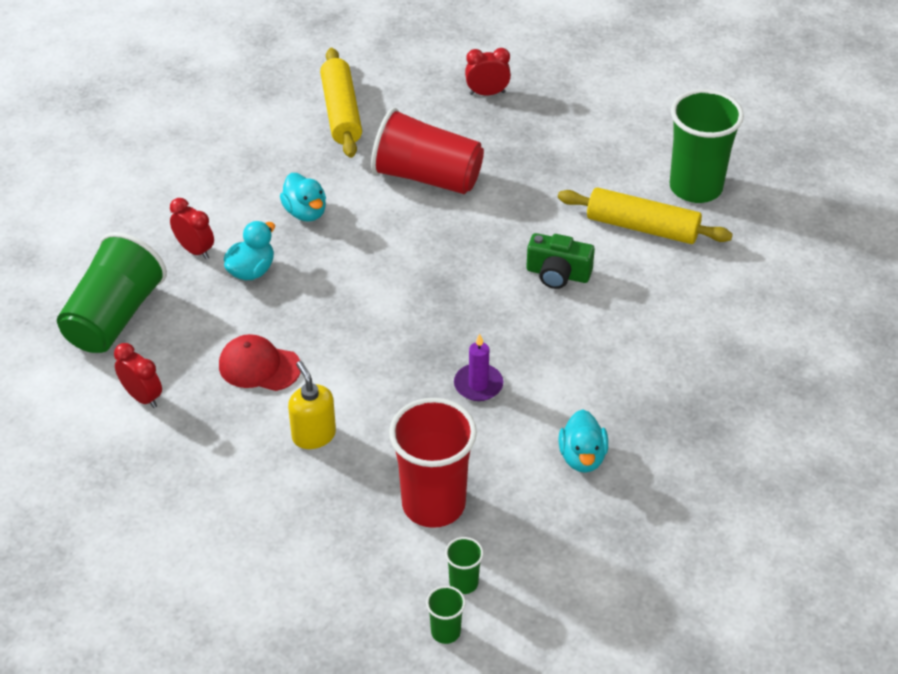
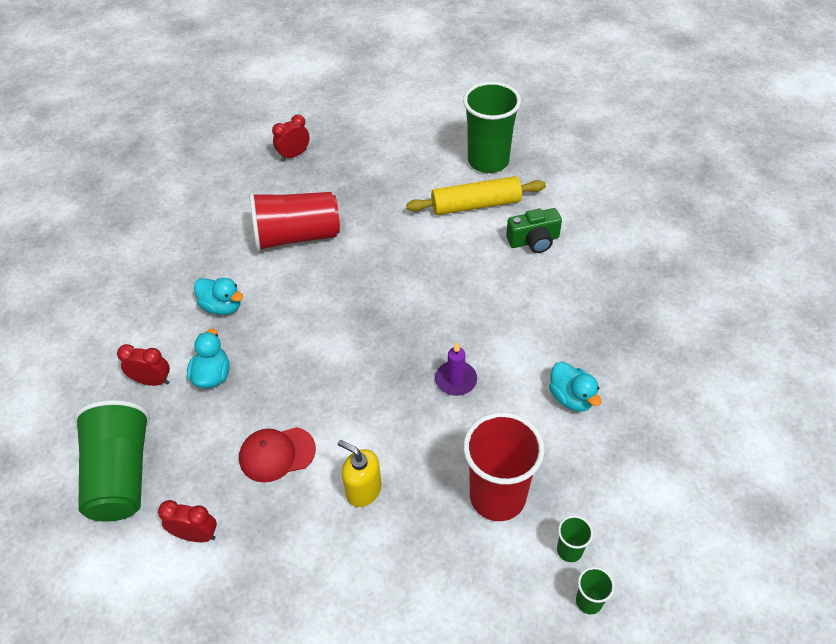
camera: 30 degrees left, 5 degrees up
yellow rolling pin [320,48,362,158] -> none
green camera [526,233,595,289] -> green camera moved to [506,208,562,253]

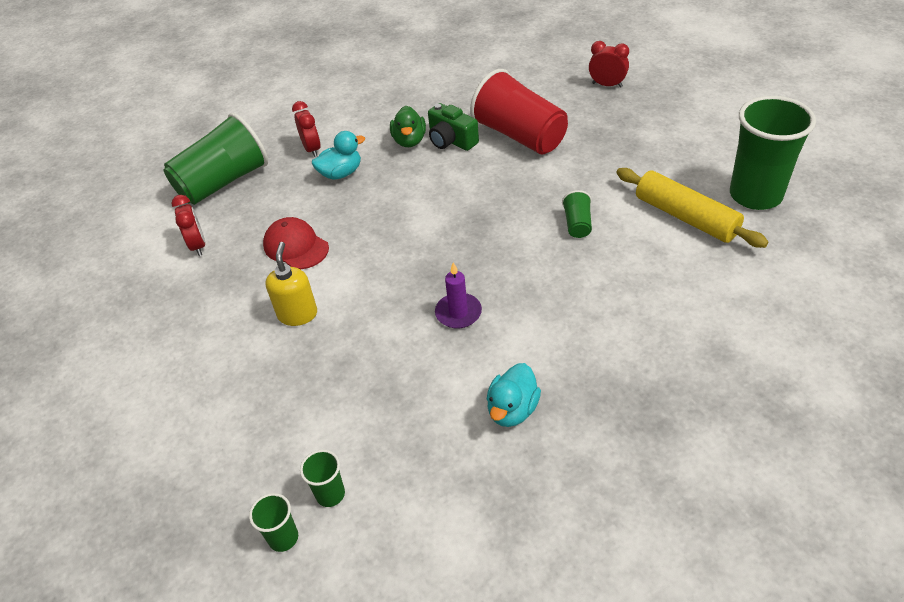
camera: 60 degrees right, 5 degrees down
turquoise duck [194,278,243,315] -> green duck [390,106,426,147]
red cup [463,412,545,521] -> none
green camera [506,208,562,253] -> green camera moved to [428,103,479,151]
none -> green cup [562,190,592,238]

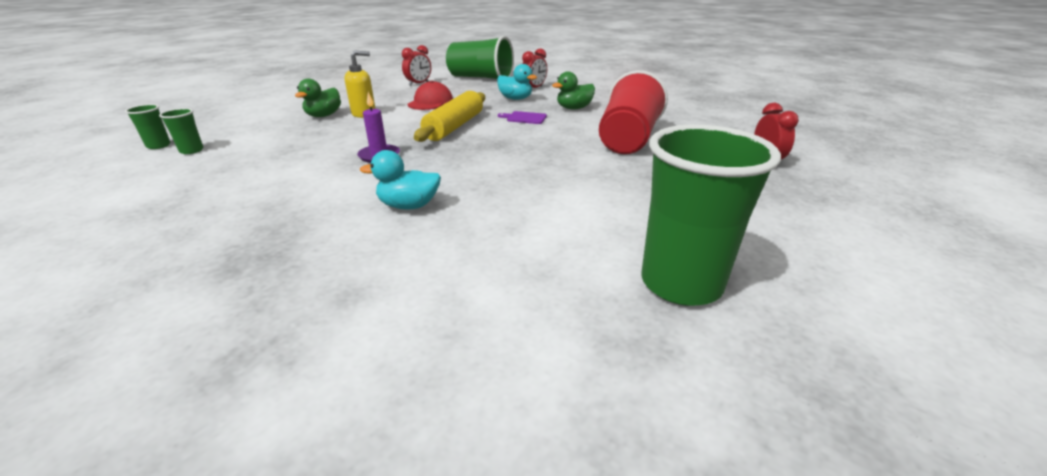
camera: 60 degrees right, 15 degrees down
green camera [428,103,479,151] -> none
turquoise duck [487,363,541,427] -> turquoise duck moved to [360,150,441,210]
green cup [562,190,592,238] -> none
yellow rolling pin [616,168,768,248] -> yellow rolling pin moved to [414,91,485,142]
none -> green duck [295,79,341,117]
none -> purple cutting board [498,111,547,124]

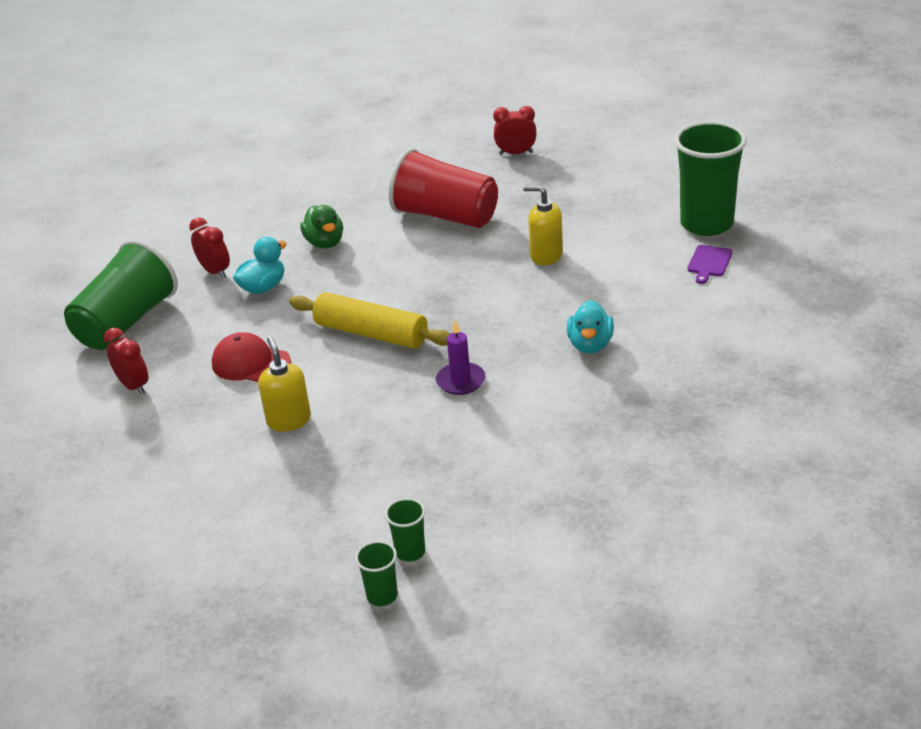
camera: 80 degrees left, 5 degrees up
green duck [295,79,341,117] -> none
purple cutting board [498,111,547,124] -> purple cutting board moved to [687,245,733,284]
none -> yellow soap dispenser [523,185,563,265]

